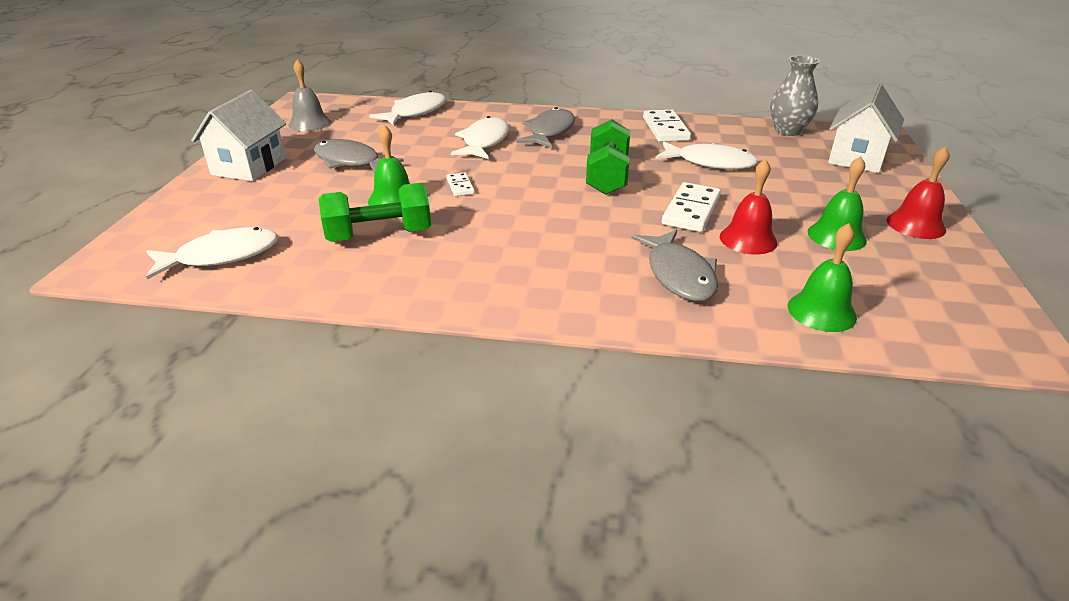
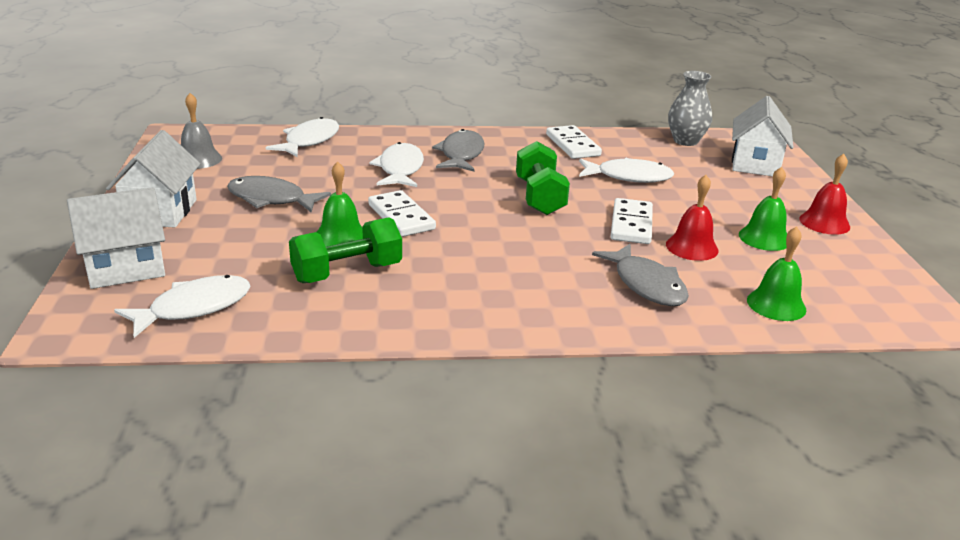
camera: 15 degrees left, 5 degrees down
white domino [447,172,475,196] -> white domino [368,190,436,237], size x1.85
none -> white house [67,187,165,289]

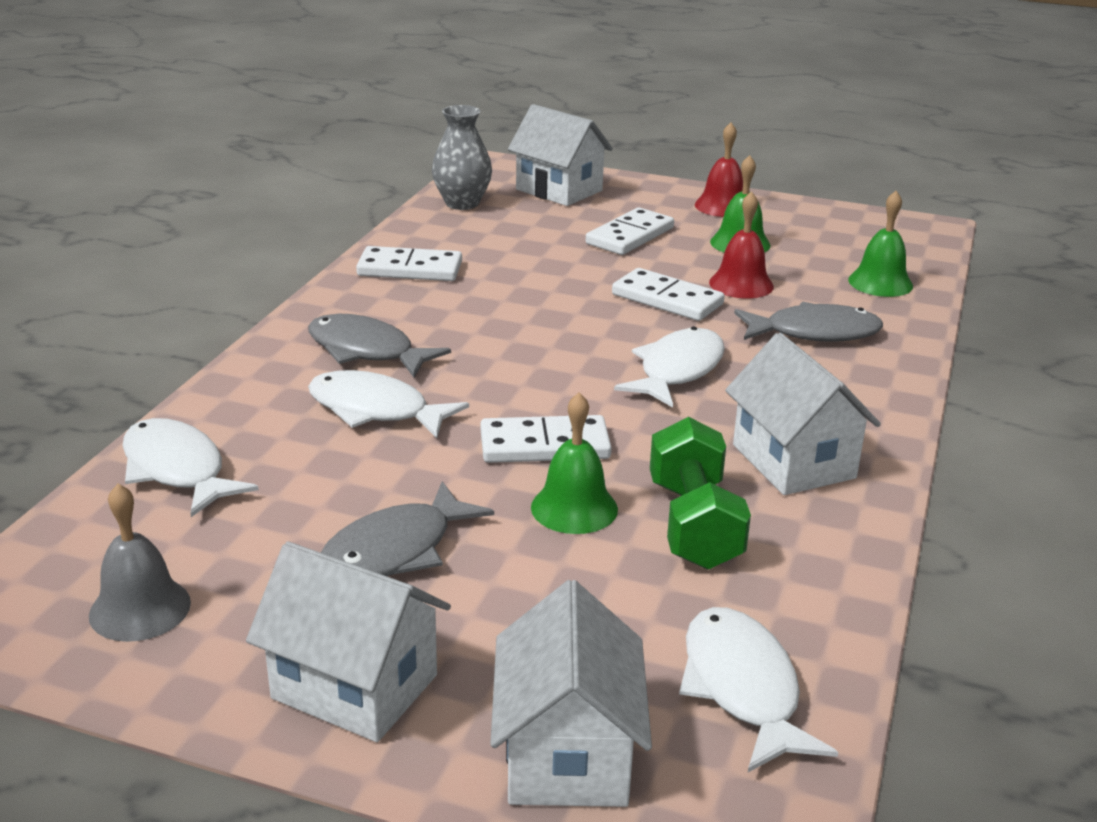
camera: 65 degrees left, 0 degrees up
green dumbbell [516,141,570,215] -> none
white fish [579,158,674,183] -> white fish moved to [614,327,725,408]
none -> white domino [586,208,674,255]
none -> white house [725,333,881,495]

